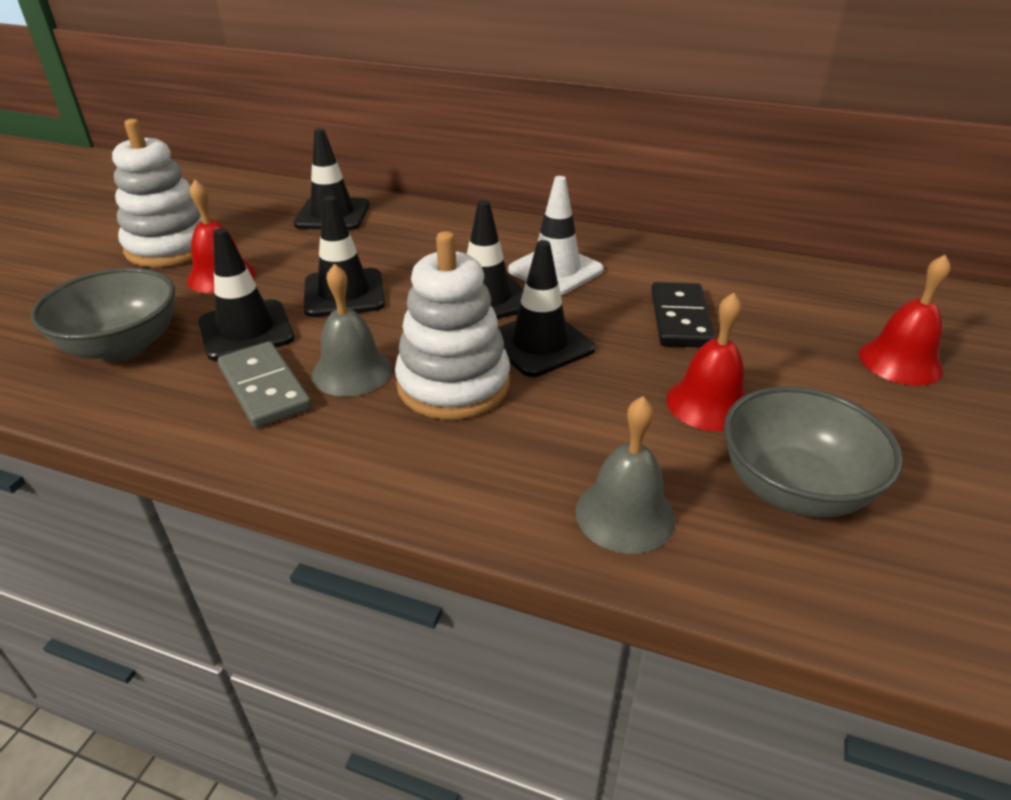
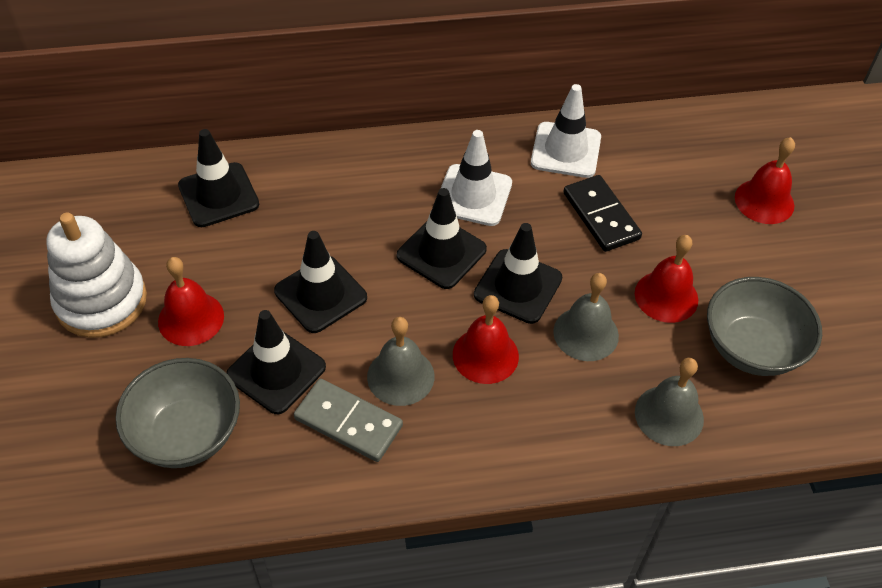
camera: 30 degrees left, 15 degrees up
white stacking toy [395,231,510,420] -> red bell [453,295,519,384]
none -> white traffic cone [531,84,601,178]
none -> grey bell [553,273,619,361]

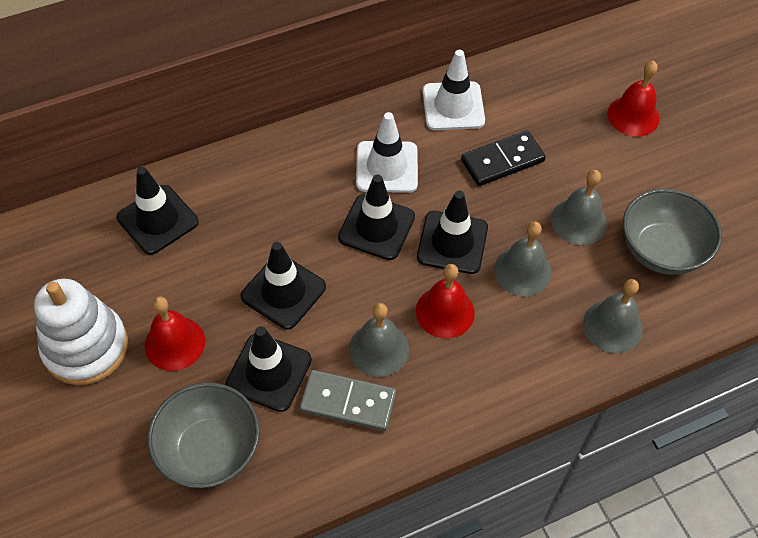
camera: 15 degrees left, 5 degrees up
black domino [563,175,642,252] -> black domino turned 75 degrees counterclockwise [461,130,546,186]
red bell [635,235,698,323] -> grey bell [551,170,607,245]

